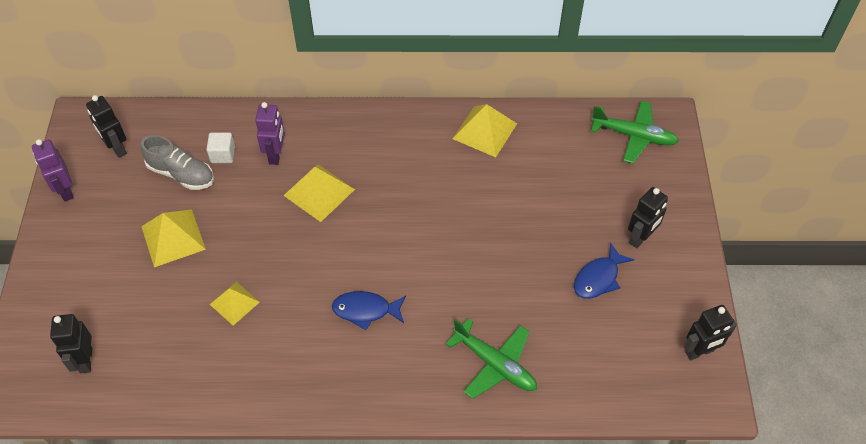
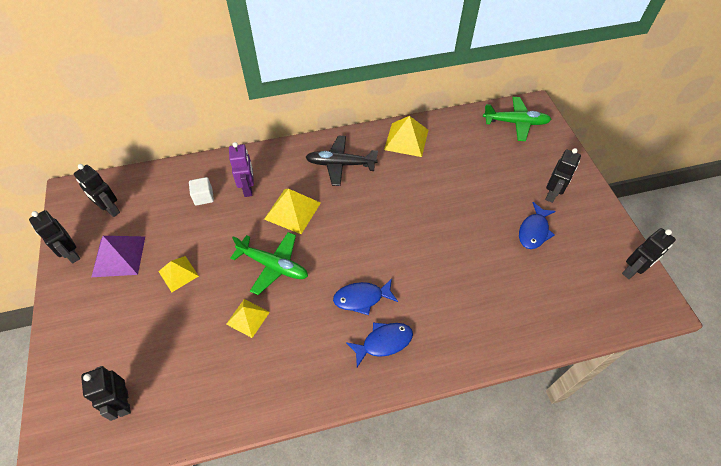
camera: 15 degrees left, 0 degrees up
purple robot [32,139,74,201] -> black robot [29,210,80,263]
grey shoe [141,135,214,190] -> none
yellow pyramid [141,209,206,267] -> yellow pyramid [158,256,199,292], size x0.65
green plane [446,318,537,399] -> green plane moved to [230,232,308,295]
none -> purple pyramid [92,236,145,277]
none -> black plane [305,136,378,186]
none -> blue fish [346,323,413,367]

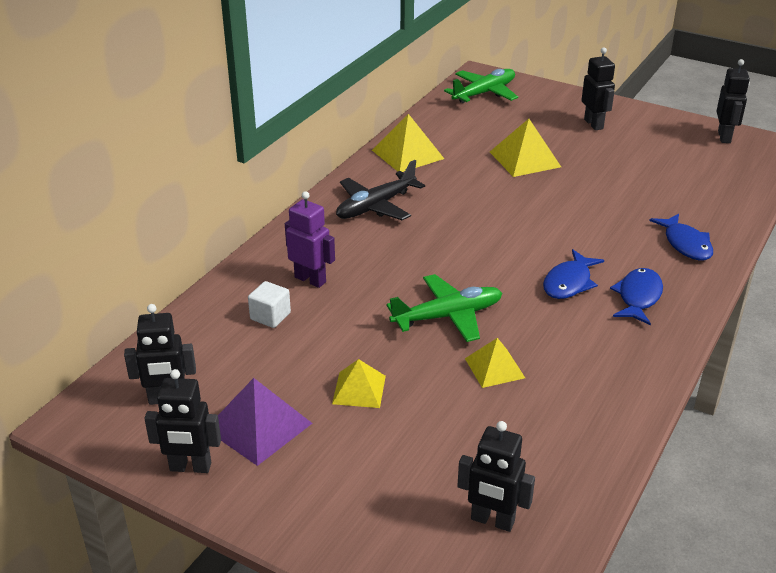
camera: 45 degrees left, 20 degrees down
yellow pyramid [264,189,321,234] -> yellow pyramid moved to [490,119,561,177]
blue fish [519,202,556,249] -> blue fish moved to [649,214,713,260]

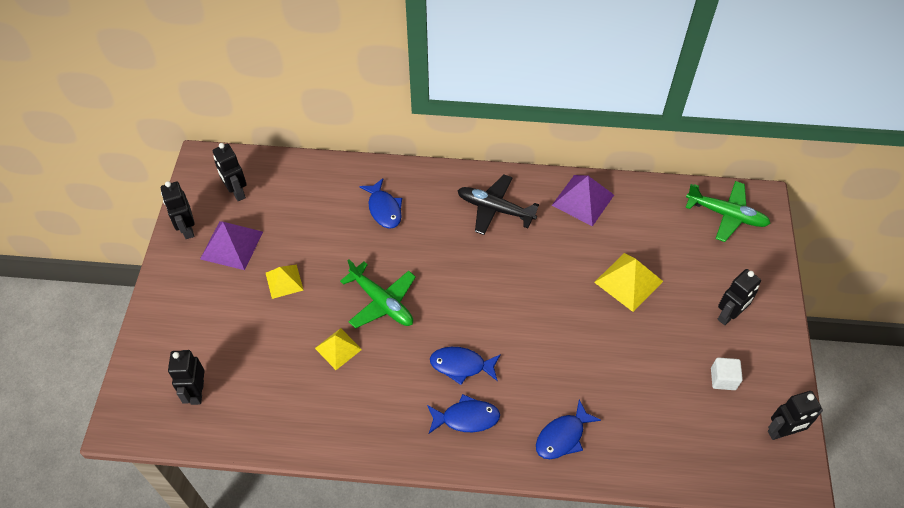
camera: 65 degrees right, 20 degrees up
white cube [248,281,291,328] -> white cube moved to [711,357,743,390]
purple robot [285,191,335,288] -> blue fish [359,178,402,229]
yellow pyramid [372,114,444,172] -> purple pyramid [552,175,614,226]

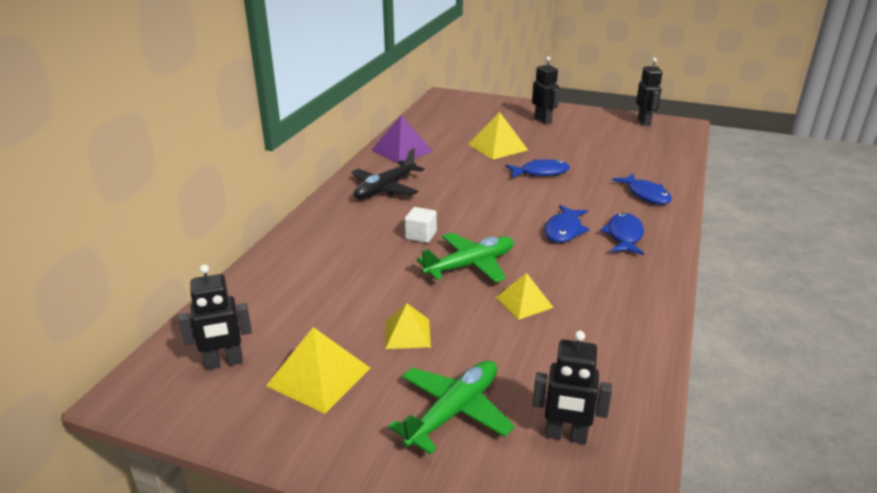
camera: 75 degrees left, 25 degrees down
black robot [161,181,195,239] -> none
purple pyramid [200,221,263,270] -> yellow pyramid [266,327,370,414]
blue fish [359,178,402,229] -> blue fish moved to [505,159,570,178]
green plane [685,181,771,242] -> green plane moved to [388,360,515,455]
white cube [711,357,743,390] -> white cube moved to [405,207,437,243]

